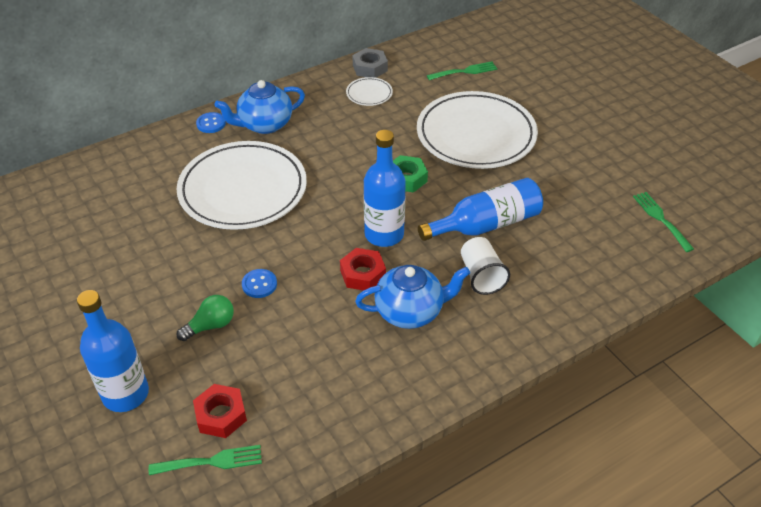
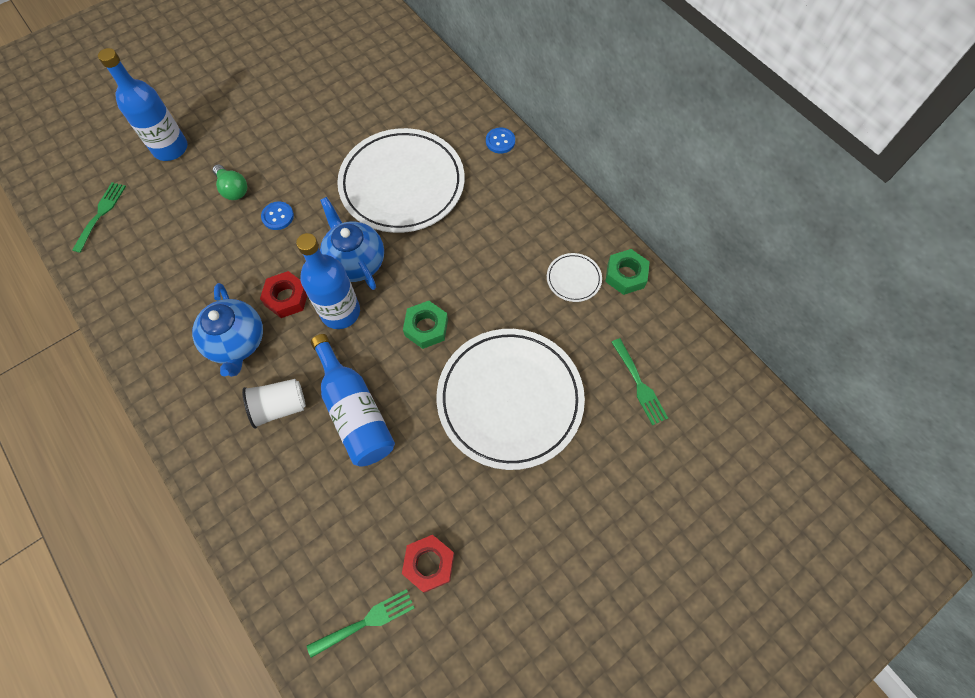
camera: 85 degrees right, 20 degrees up
green fork [149,445,262,475] -> green fork turned 150 degrees counterclockwise [72,182,126,253]
red nut [193,384,247,438] -> red nut moved to [402,535,454,593]
blue teapot [214,80,305,134] -> blue teapot moved to [320,197,384,290]
grey nut [352,48,388,78] -> green nut [605,249,650,295]

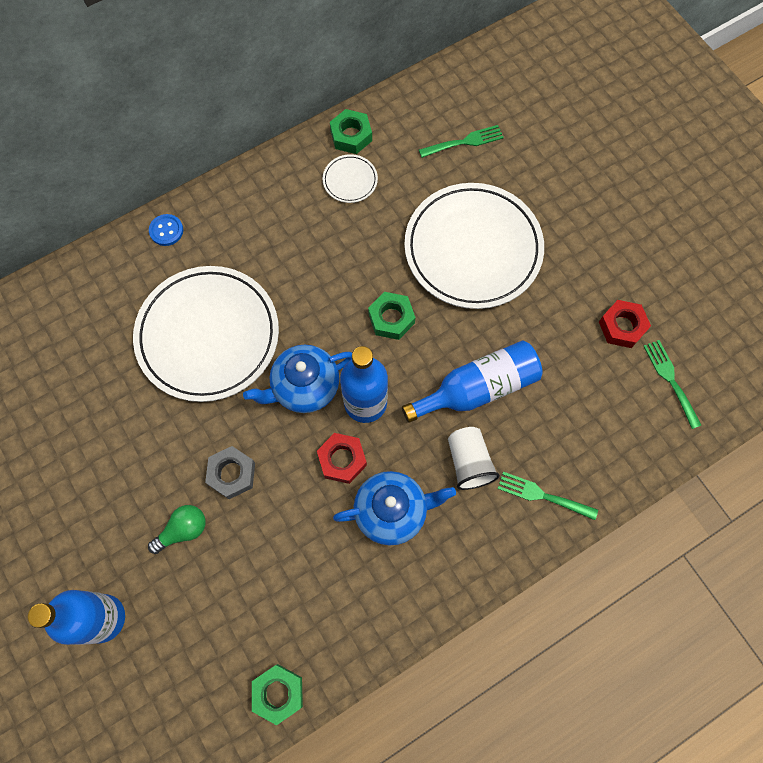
camera: 85 degrees left, 5 degrees up
green fork [72,182,126,253] -> green fork moved to [498,472,598,520]
blue button [261,201,294,230] -> grey nut [205,446,255,499]
none -> green nut [252,664,303,725]

